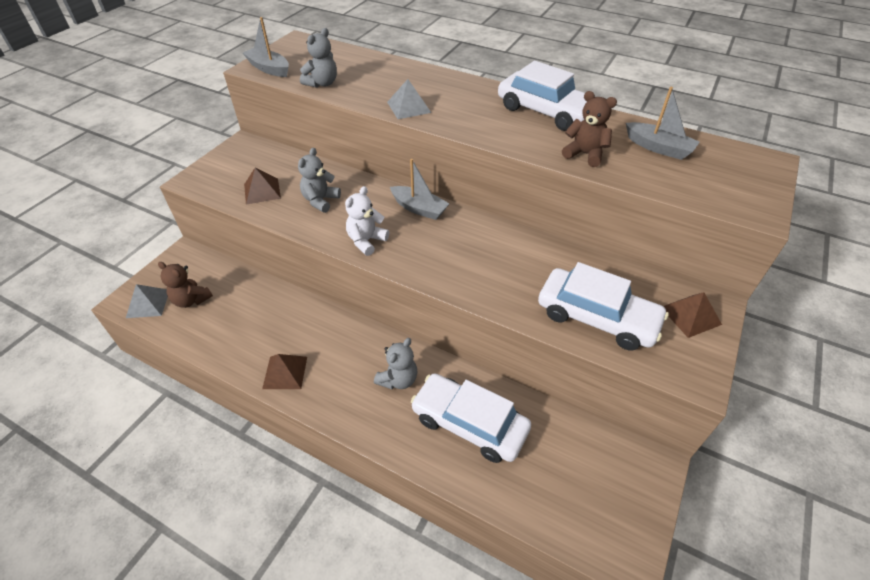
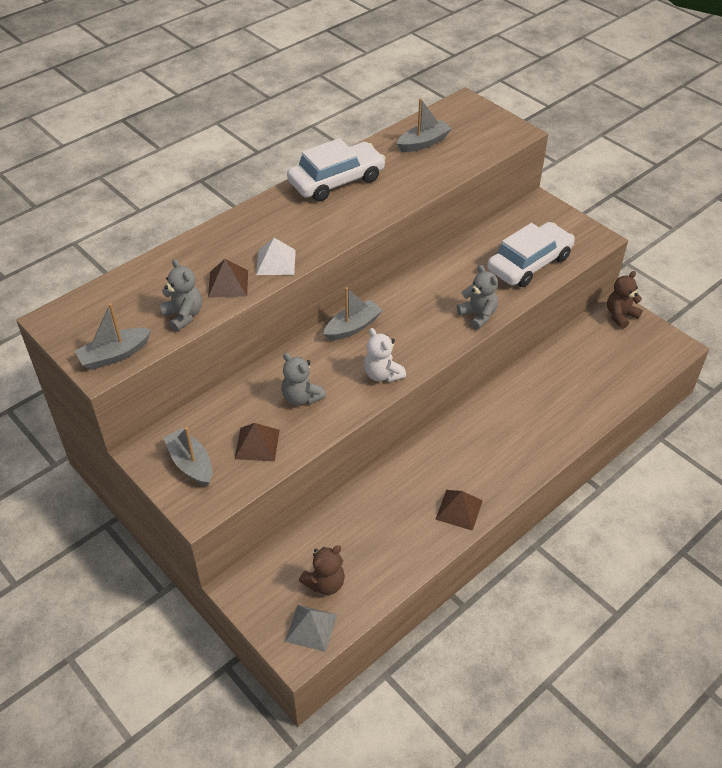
camera: 70 degrees left, 0 degrees up
grey teddy bear [374,338,418,389] -> grey teddy bear moved to [457,265,498,330]
grey pyramid [387,79,431,119] -> white pyramid [256,238,296,275]
white car [411,373,531,463] -> none
brown teddy bear [562,91,617,167] -> brown teddy bear moved to [607,271,643,329]
brown pyramid [663,292,722,338] -> brown pyramid moved to [208,259,248,298]
none -> grey boat [163,427,212,486]

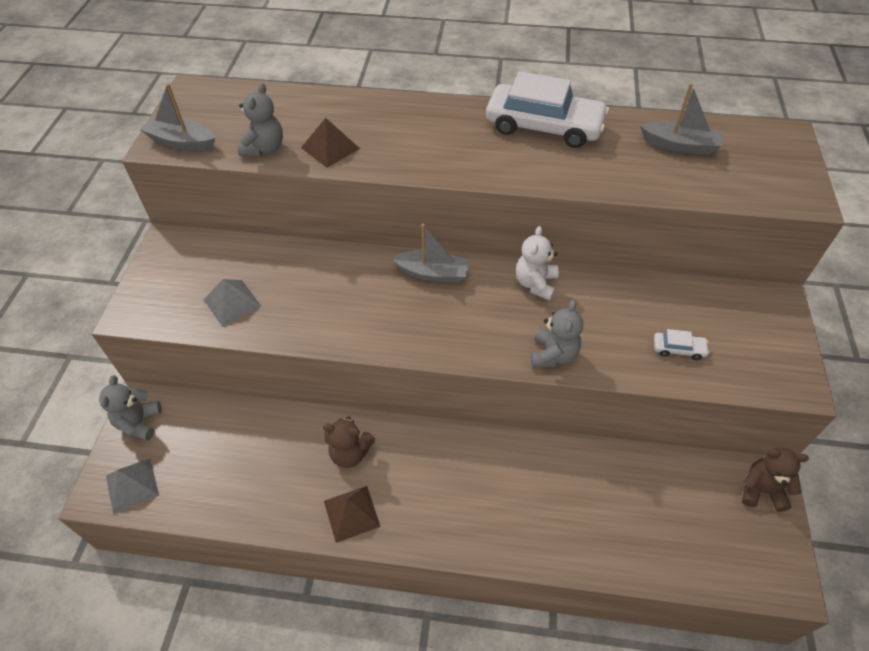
camera: 50 degrees right, 5 degrees up
grey boat [163,427,212,486] -> none
brown pyramid [235,423,280,461] -> grey pyramid [204,279,261,327]
white pyramid [256,238,296,275] -> none
grey teddy bear [282,353,326,405] -> grey teddy bear moved to [99,375,162,441]
brown teddy bear [299,545,345,595] -> brown teddy bear moved to [323,416,375,468]
white teddy bear [364,328,406,382] -> white teddy bear moved to [516,226,559,301]
white car [487,222,575,287] -> white car [654,329,710,360], size x0.41

